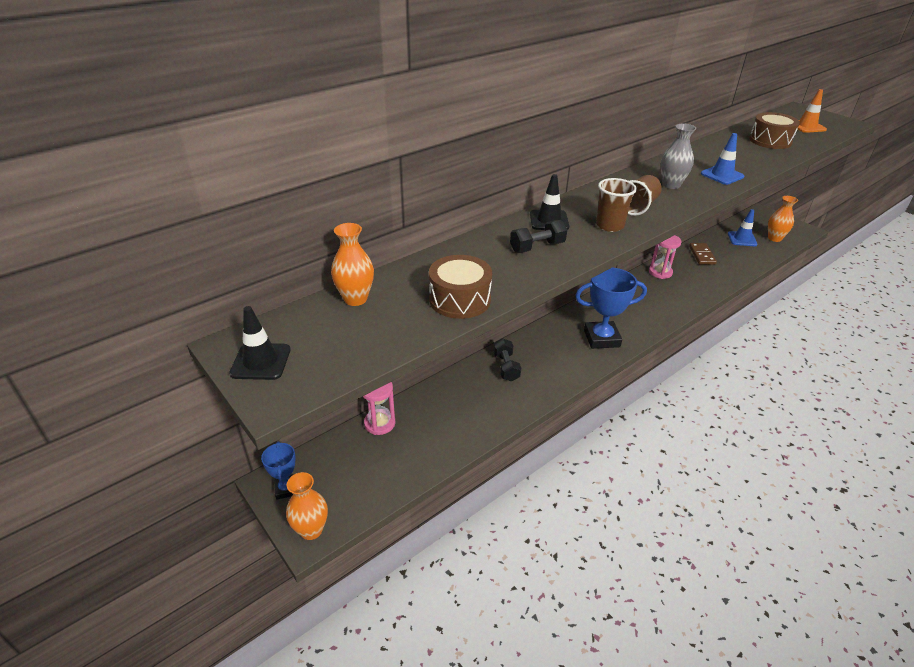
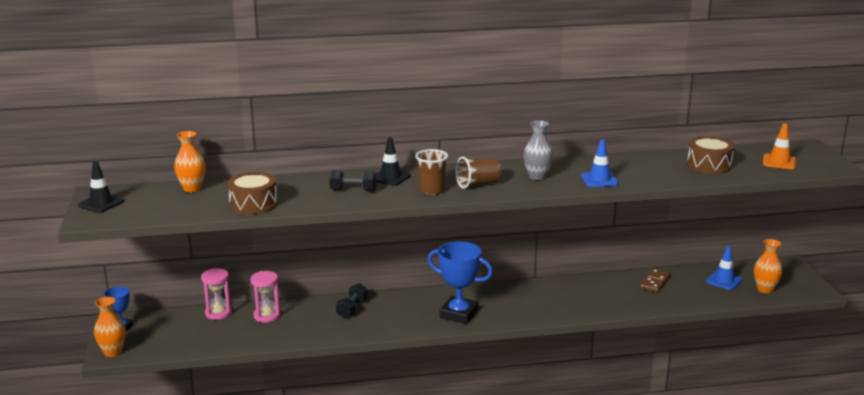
camera: 30 degrees right, 15 degrees down
pink hourglass [649,235,681,279] -> pink hourglass moved to [250,271,281,323]

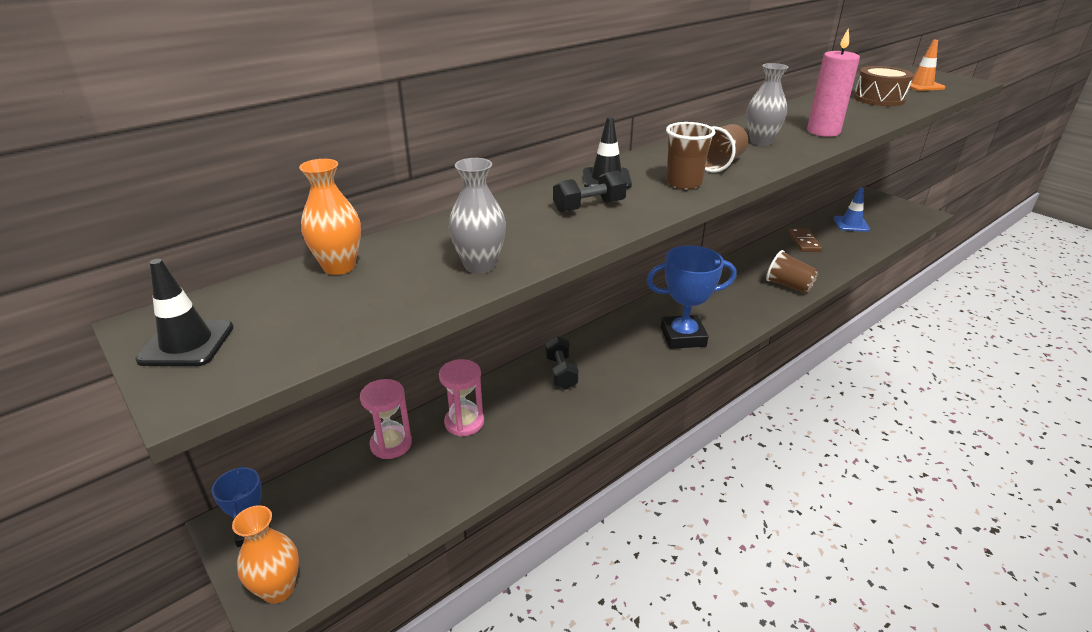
camera: 30 degrees left, 10 degrees up
brown drum [228,172,278,215] -> grey vase [449,158,506,274]
blue traffic cone [581,140,619,187] -> pink candle [807,28,860,137]
orange vase [754,239,783,293] -> none
none -> brown cup [766,250,818,293]

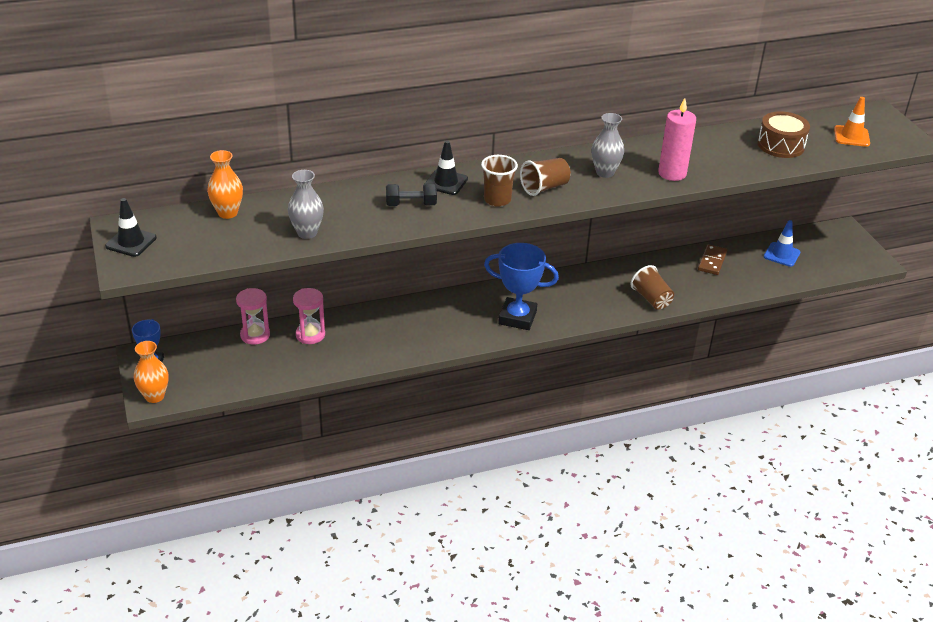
camera: 20 degrees right, 5 degrees up
black dumbbell [545,336,579,389] -> none

